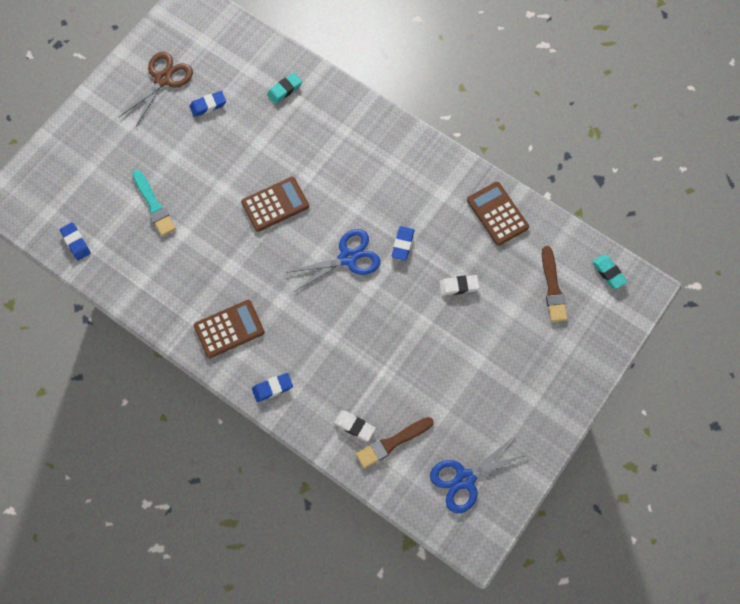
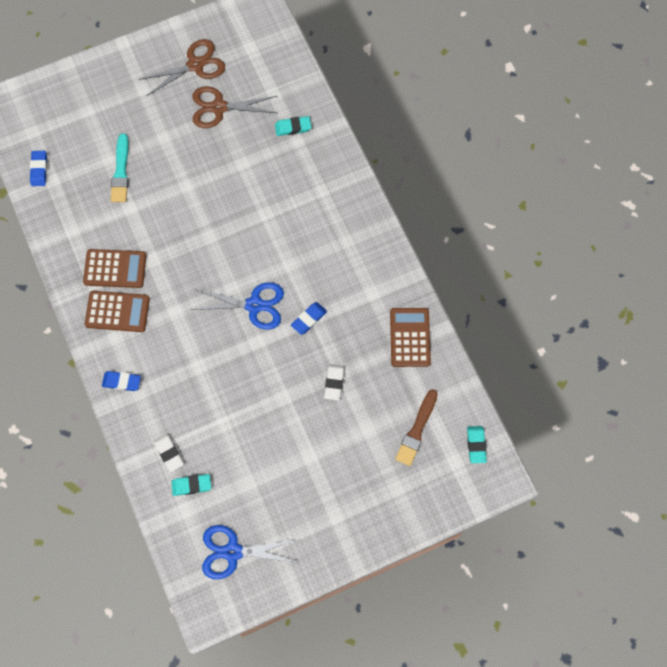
camera: 30 degrees right, 0 degrees up
blue eraser [190,91,226,117] -> brown scissors [193,86,277,128]
brown calculator [241,177,309,232] -> brown calculator moved to [83,249,146,288]
brown brush [356,417,434,468] -> turquoise eraser [171,474,211,496]
white eraser [439,275,479,295] -> white eraser turned 75 degrees clockwise [324,364,345,400]

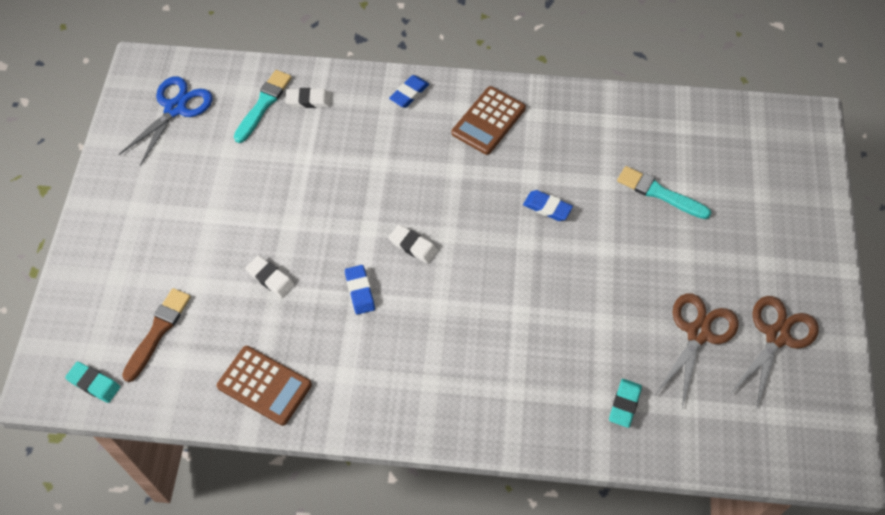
camera: 120 degrees right, 10 degrees down
blue eraser [30,151,47,186] -> blue eraser moved to [523,190,573,221]
brown calculator [83,249,146,288] -> none
brown scissors [138,39,225,96] -> brown scissors turned 150 degrees counterclockwise [730,296,819,408]
turquoise eraser [171,474,211,496] -> turquoise brush [234,70,292,143]
blue scissors [191,282,284,330] -> white eraser [389,225,438,264]
brown brush [395,390,438,466] -> brown brush turned 60 degrees clockwise [122,288,191,382]

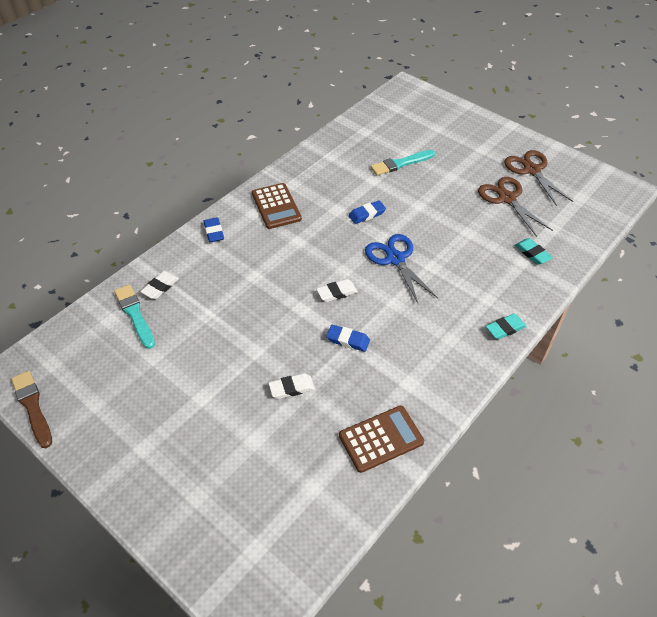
camera: 55 degrees left, 10 degrees down
turquoise eraser [65,362,120,403] -> turquoise eraser moved to [486,314,527,339]
blue scissors [119,76,213,166] -> blue scissors moved to [365,234,438,305]
brown brush [122,288,191,382] -> brown brush moved to [11,371,52,448]

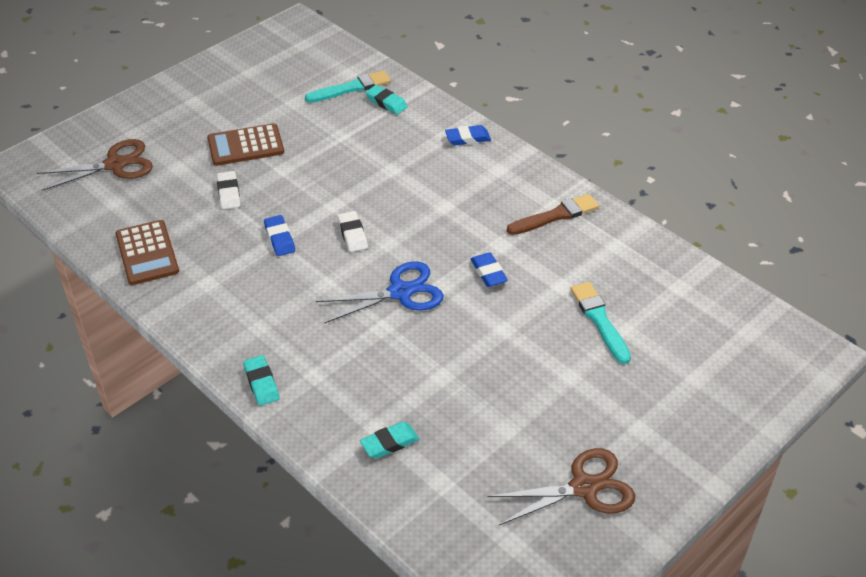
camera: 95 degrees right, 5 degrees down
brown brush [11,371,52,448] -> brown brush moved to [507,194,599,235]
white eraser [140,271,179,299] -> turquoise eraser [366,85,408,115]
brown calculator [252,183,302,229] -> brown calculator moved to [207,123,284,166]
blue eraser [326,325,370,352] -> blue eraser turned 45 degrees counterclockwise [264,215,295,256]
brown scissors [478,177,553,237] -> brown scissors moved to [37,139,153,191]

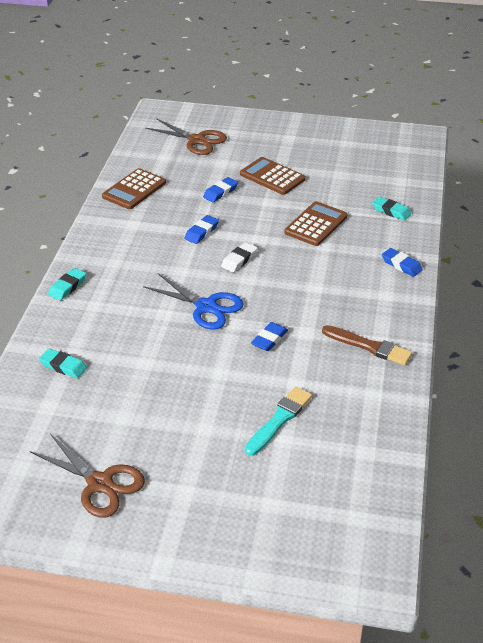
camera: 55 degrees right, 5 degrees down
white eraser [217,171,240,209] -> blue eraser [203,177,238,202]
turquoise brush [305,70,391,103] -> none
turquoise eraser [366,85,408,115] -> turquoise eraser turned 60 degrees counterclockwise [372,196,411,221]
none -> brown calculator [284,201,348,246]

